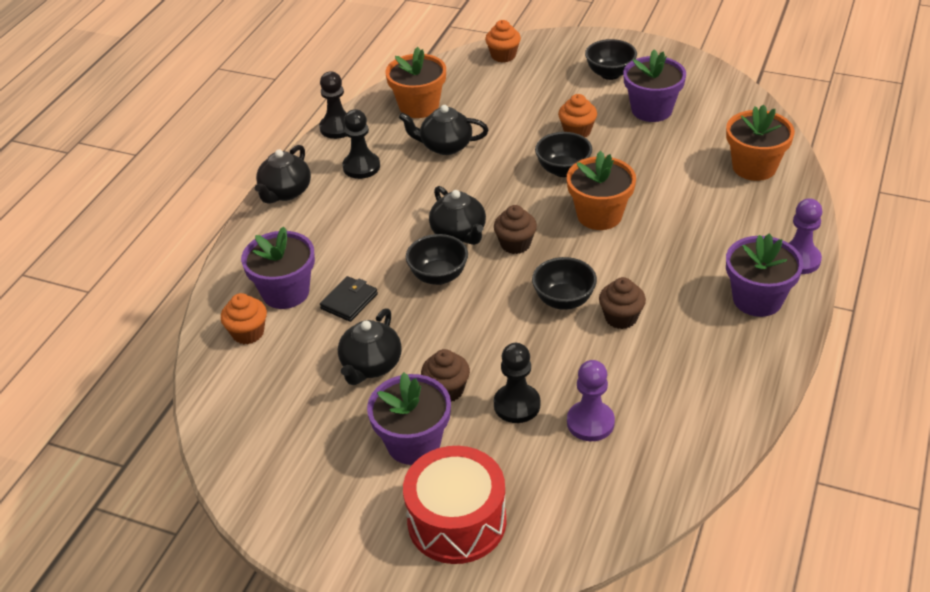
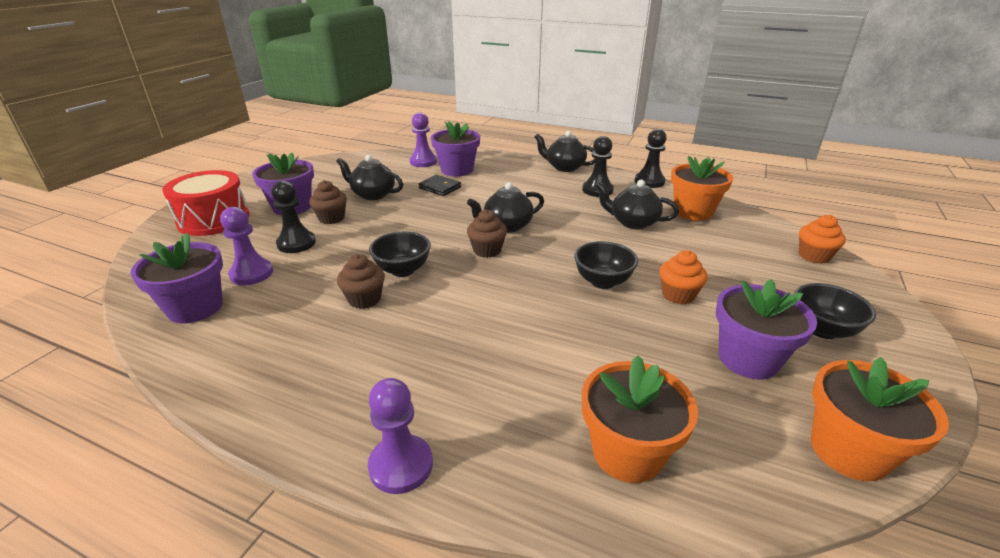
camera: 90 degrees right, 10 degrees down
orange cupcake [221,293,267,344] -> purple pawn [410,112,437,167]
black teapot [399,105,489,155] -> black teapot turned 75 degrees counterclockwise [596,180,679,229]
black bowl [406,234,468,285] -> none
orange flower pot [567,151,636,230] -> orange flower pot moved to [811,357,949,481]
purple flower pot [726,233,803,317] -> purple flower pot moved to [130,233,223,323]

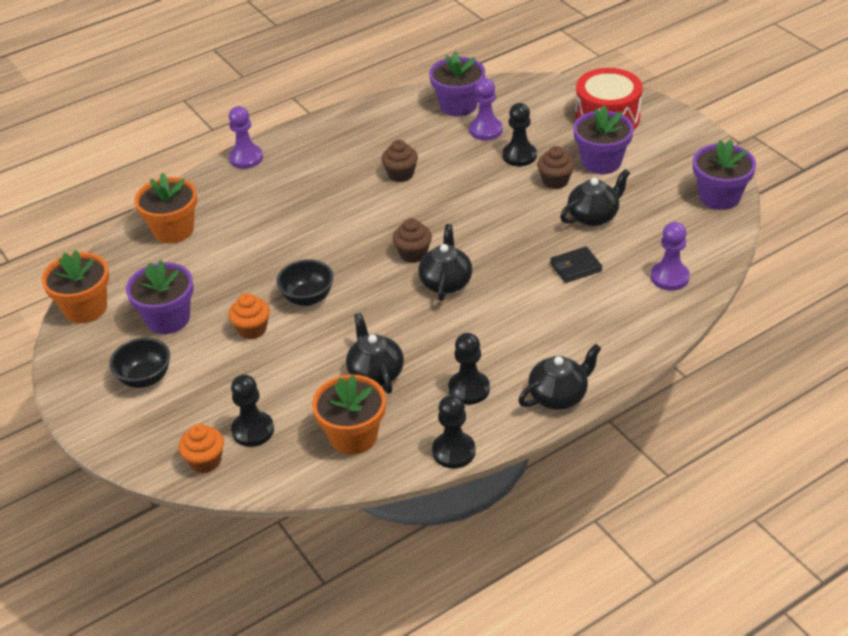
camera: 125 degrees right, 10 degrees up
black bowl [369,231,431,277] -> none
purple flower pot [431,121,480,177] -> purple flower pot moved to [693,139,756,210]
black teapot [596,180,679,229] -> black teapot turned 75 degrees counterclockwise [346,313,404,394]
none -> black pawn [231,374,274,447]

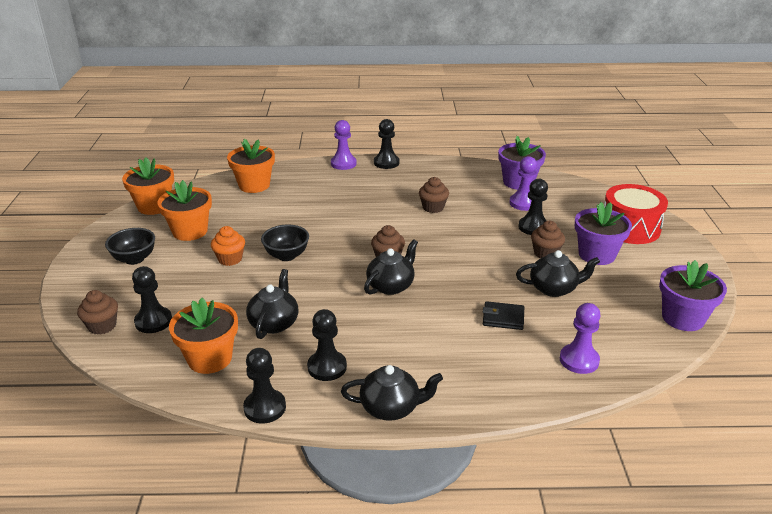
camera: 30 degrees right, 10 degrees down
purple flower pot [126,260,194,334] -> orange flower pot [157,180,212,241]
orange cupcake [178,424,224,474] -> brown cupcake [77,290,118,335]
none -> black pawn [374,119,399,169]

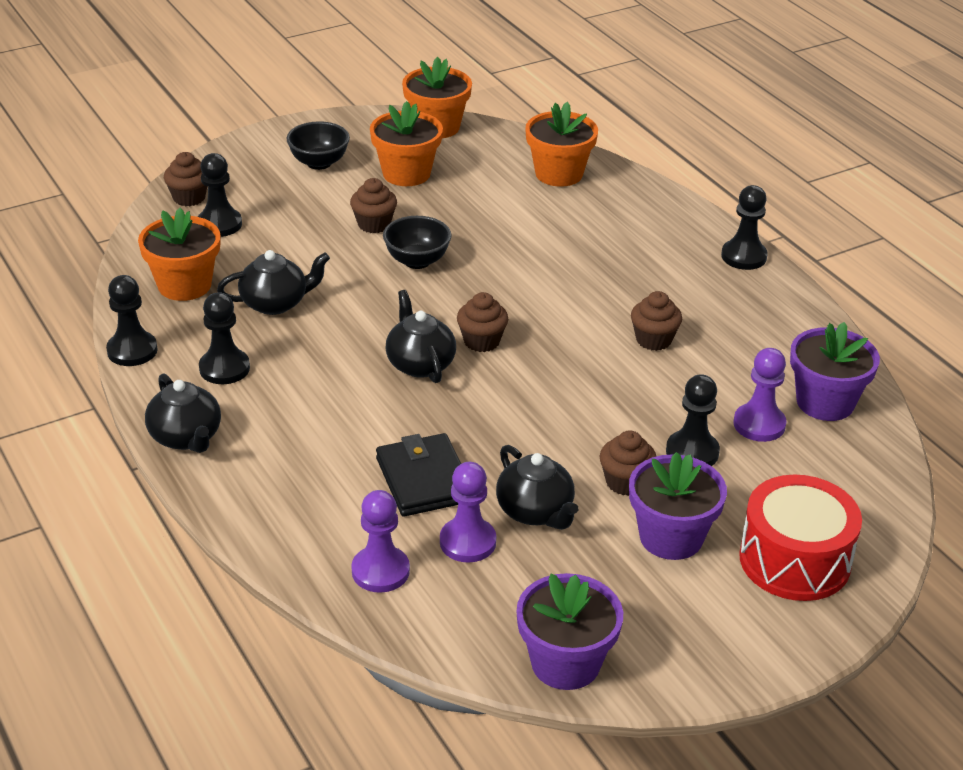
camera: 60 degrees right, 5 degrees up
orange cupcake [211,226,245,266] -> brown cupcake [350,178,397,233]
purple pawn [331,120,357,170] -> purple pawn moved to [440,462,496,563]
black teapot [364,239,418,295] -> black teapot turned 120 degrees counterclockwise [385,290,456,383]
black wallet [483,301,524,330] -> black wallet [376,433,461,516], size x1.54

